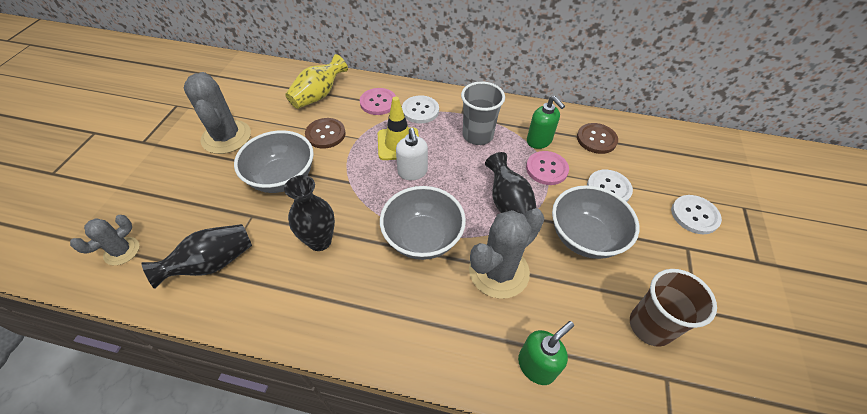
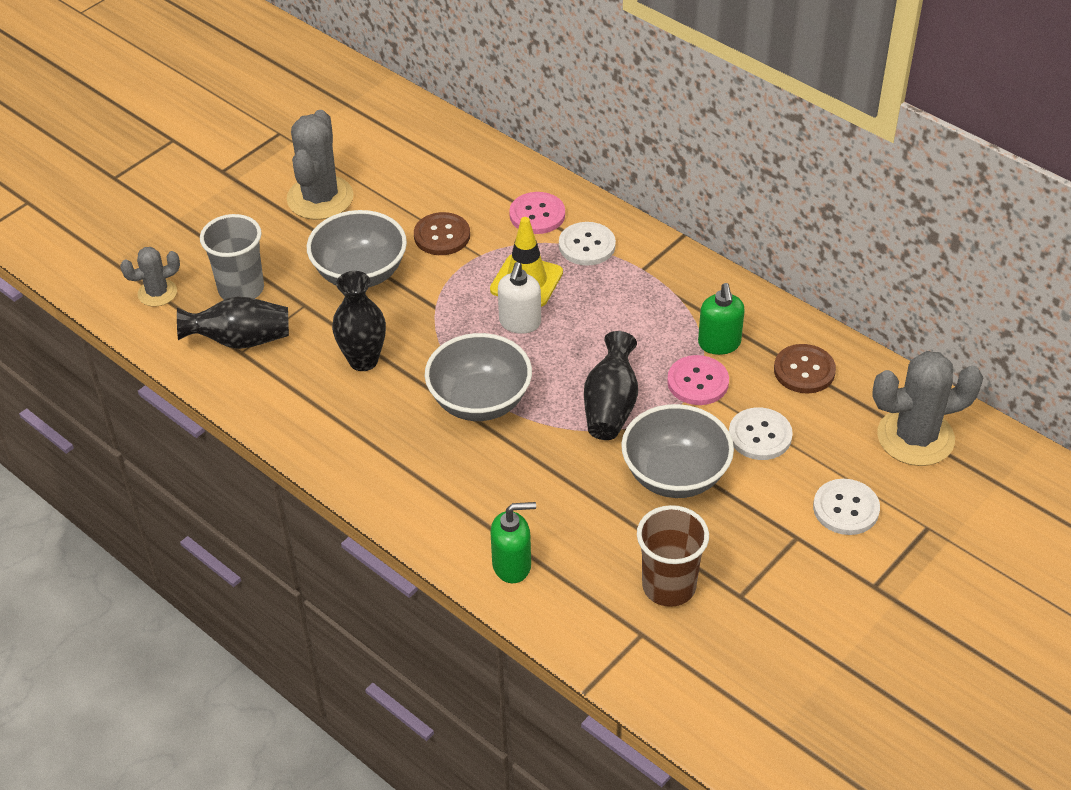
camera: 30 degrees right, 5 degrees down
yellow vase [285,54,348,109] -> none
grey cup [461,82,505,145] -> grey cup moved to [200,214,264,300]
grey cactus [469,208,545,299] -> grey cactus moved to [872,351,984,466]

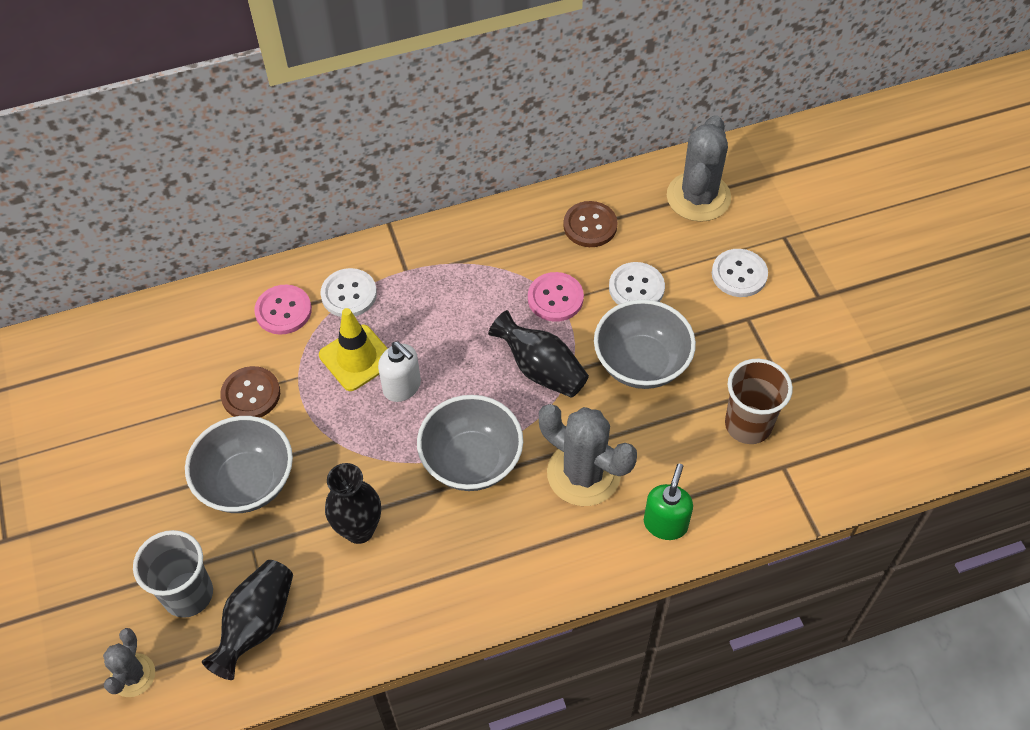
camera: 60 degrees left, 10 degrees up
grey cactus [287,110,354,220] -> grey cactus moved to [539,404,637,506]
green soap dispenser [698,283,745,355] -> none

